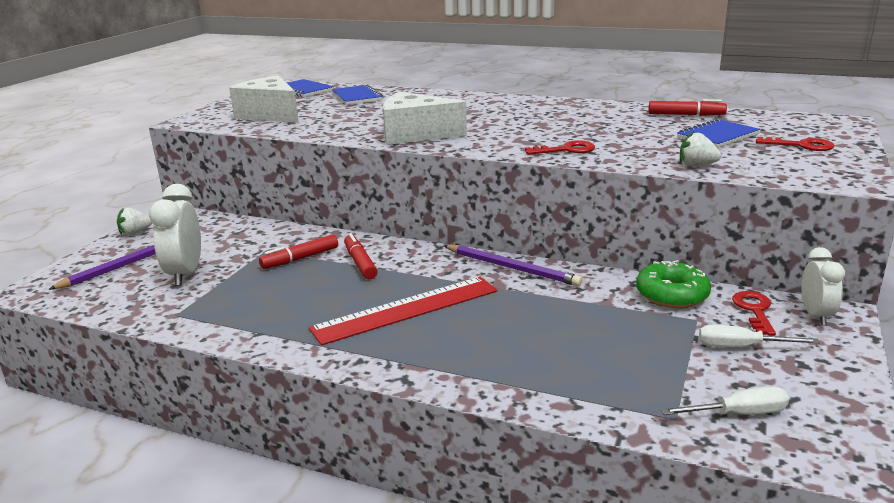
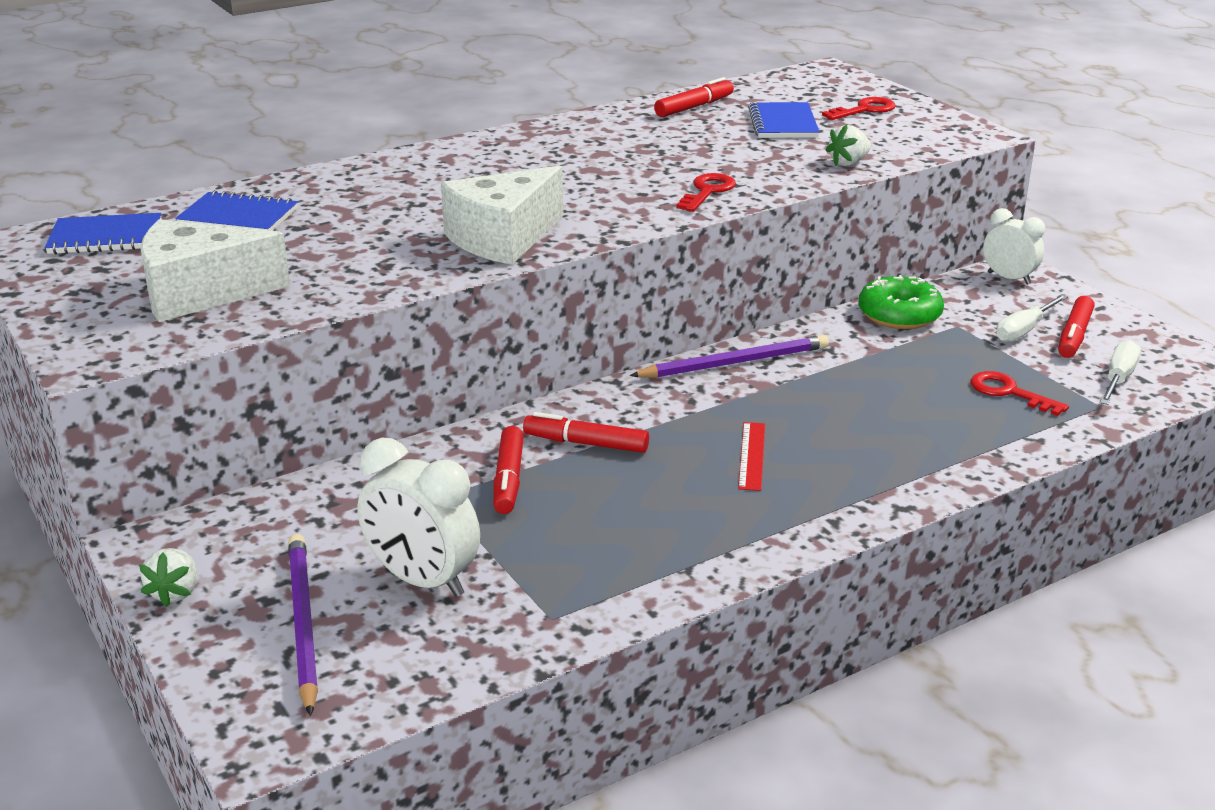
camera: 55 degrees left, 5 degrees up
red ruler [309,277,498,345] -> red ruler [738,422,765,491], size x0.47
red key [732,291,776,336] -> red key moved to [971,371,1069,416]
none -> red marker [1058,296,1094,358]

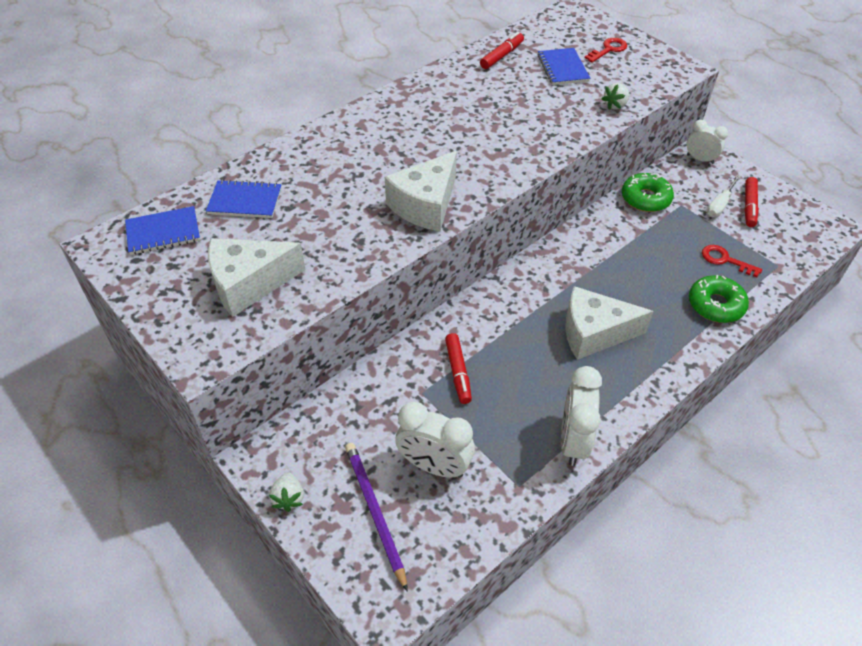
camera: 10 degrees left, 20 degrees up
red marker [523,412,649,453] -> none
purple pencil [630,335,829,378] -> none
red key [676,173,736,212] -> none
red ruler [738,422,765,491] -> white cheese [565,286,654,360]
white screwdriver [1100,340,1141,405] -> none
none -> white clock [561,366,602,466]
none -> green donut [689,275,749,323]

